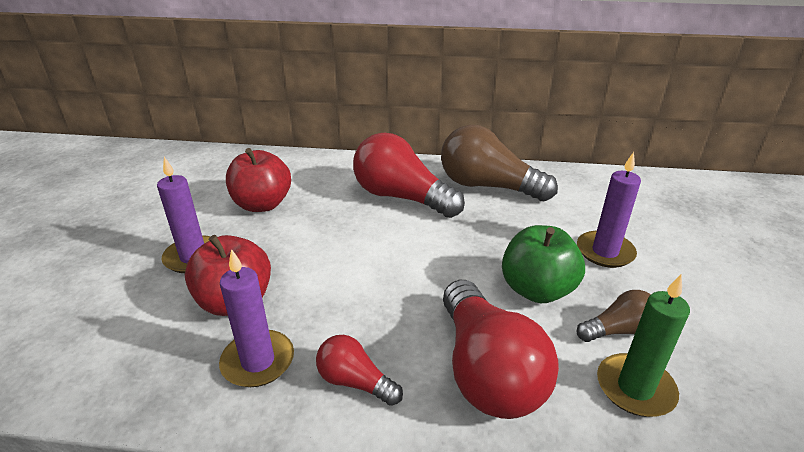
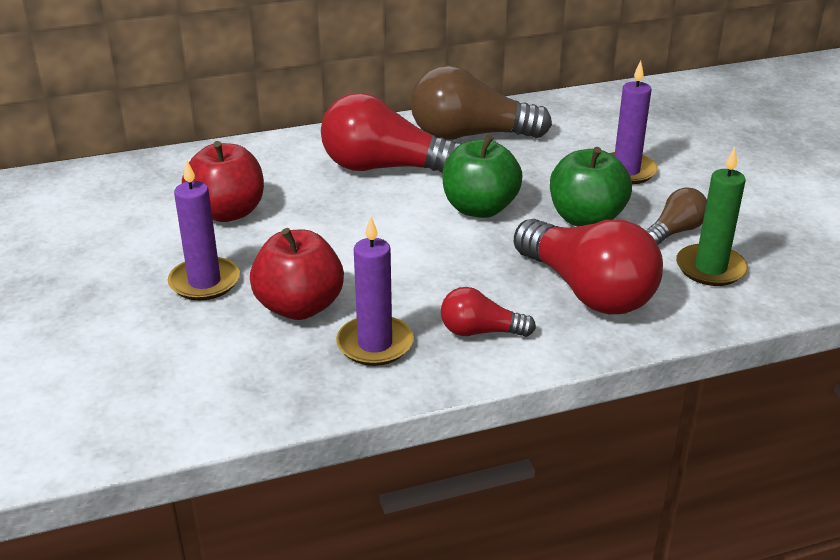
camera: 25 degrees left, 0 degrees up
none -> green apple [442,135,523,218]

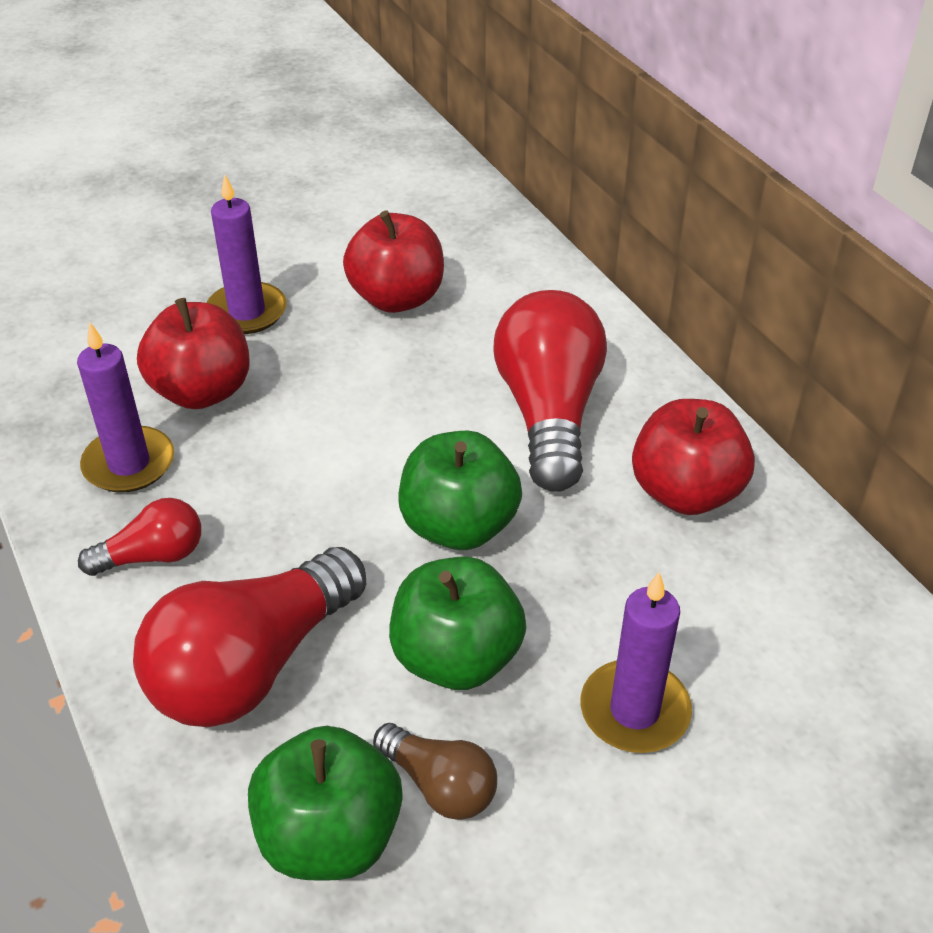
camera: 80 degrees right, 10 degrees up
brown light bulb [411,65,552,140] -> red apple [632,399,755,515]
red light bulb [441,287,536,337] -> red light bulb turned 75 degrees clockwise [78,498,201,576]
green candle [676,147,748,286] -> green apple [248,726,403,881]

